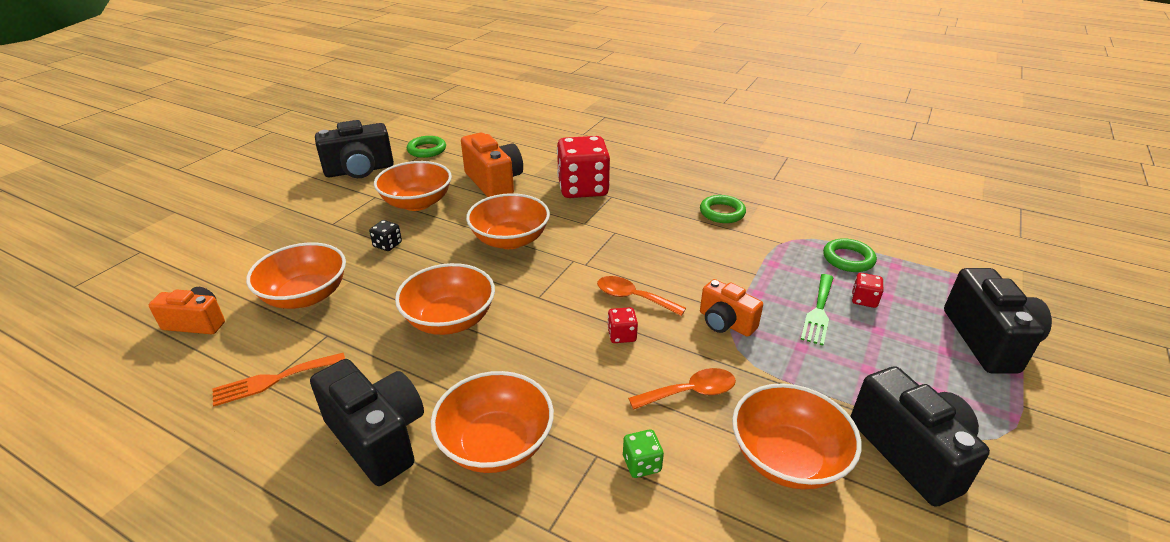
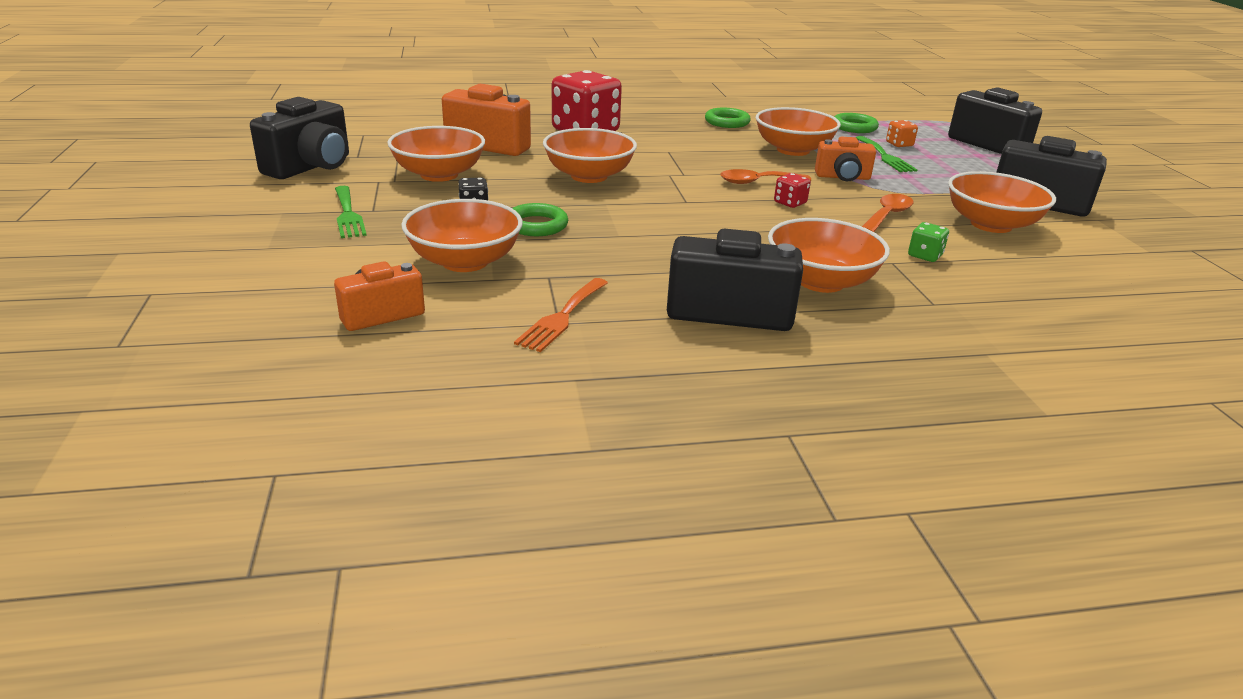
camera: 40 degrees left, 5 degrees down
orange bowl [395,263,495,335] -> orange bowl moved to [756,107,841,156]
green ring [407,136,446,158] -> green ring moved to [512,203,568,236]
red dice [852,273,883,308] -> orange dice [886,120,918,147]
none -> green fork [335,186,367,238]

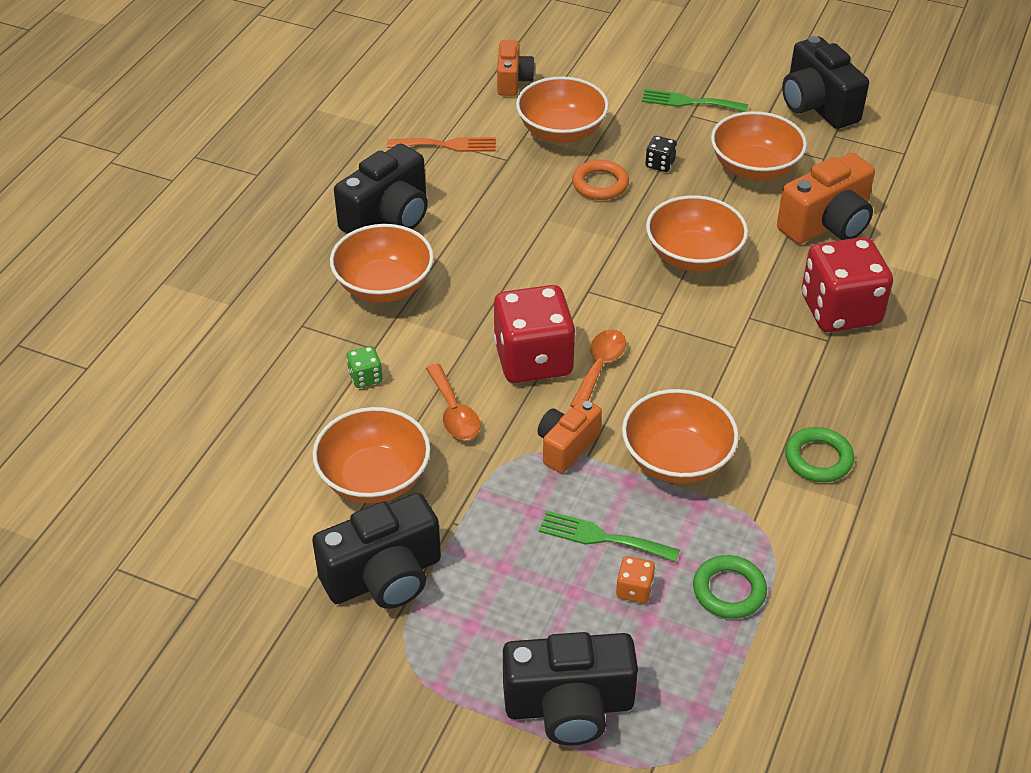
camera: 125 degrees right, 15 degrees up
green ring [512,203,568,236] -> orange ring [572,160,629,200]
orange fork [514,278,608,352] -> orange fork turned 120 degrees clockwise [387,137,496,152]
red dice [774,173,811,208] -> red dice [494,285,576,383], size x2.42

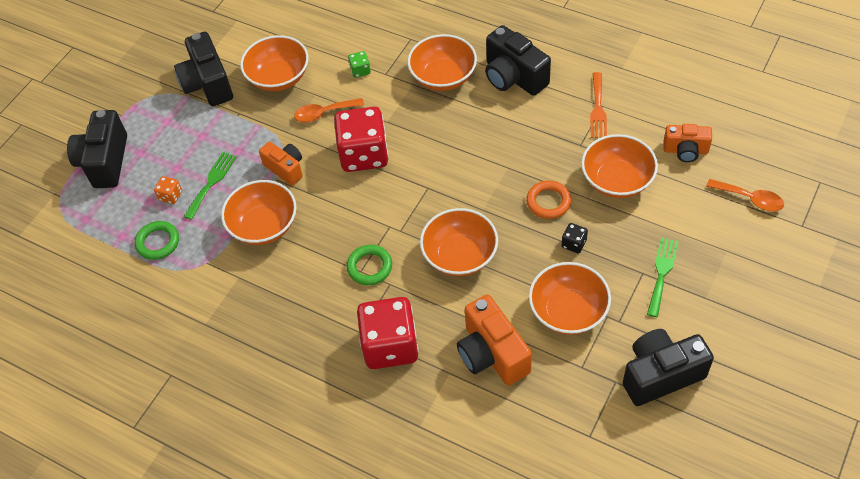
camera: 100 degrees right, 10 degrees up
orange spoon [570,329,626,407] -> orange spoon moved to [706,179,784,212]
green ring [785,427,854,482] -> green ring moved to [347,245,392,285]

